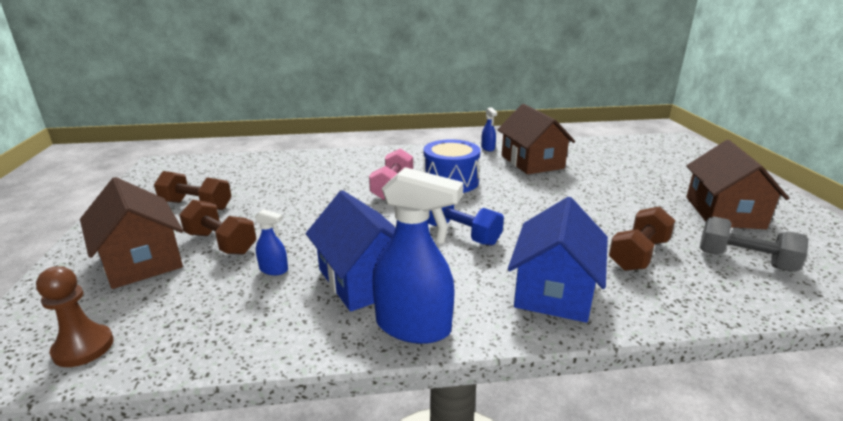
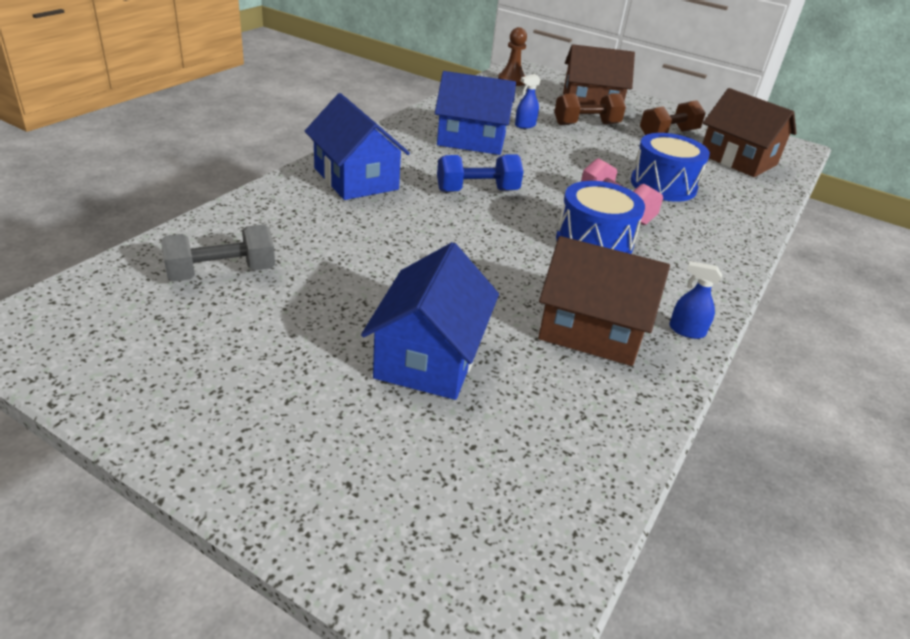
camera: 125 degrees right, 10 degrees up
blue spray bottle [372,167,463,344] -> none
brown dumbbell [609,206,675,271] -> none
brown house [686,140,789,229] -> brown house moved to [702,88,796,177]
none -> blue house [361,242,499,400]
none -> blue drum [631,133,710,202]

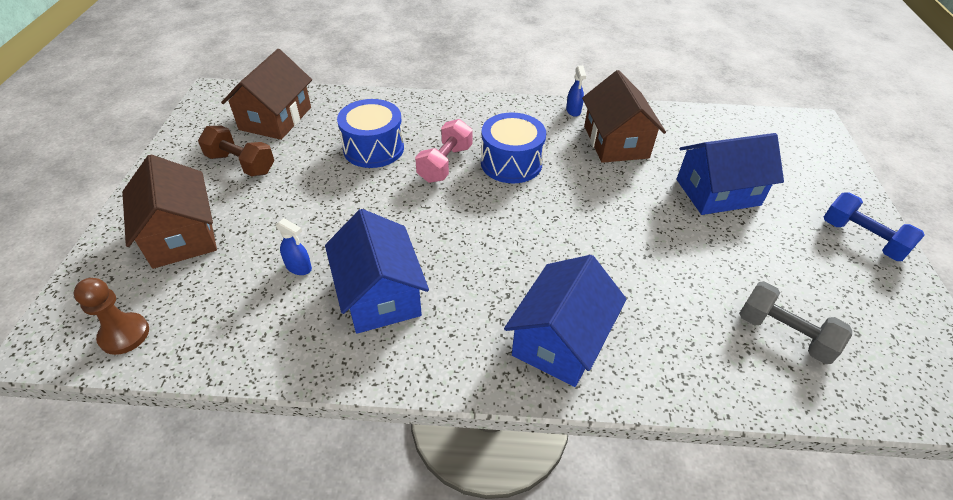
camera: 115 degrees left, 10 degrees up
blue dumbbell [437,155,523,192] -> blue dumbbell moved to [824,192,925,261]
brown dumbbell [554,93,626,125] -> none

